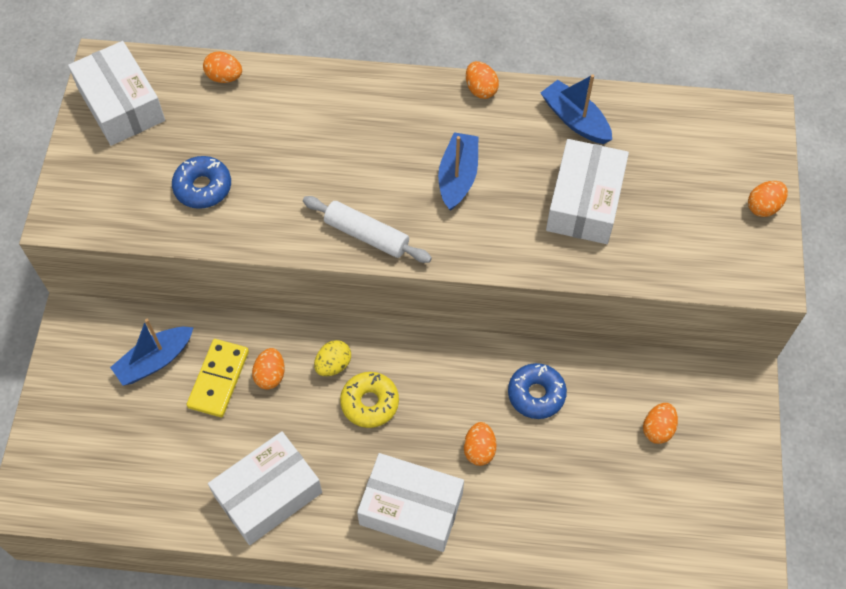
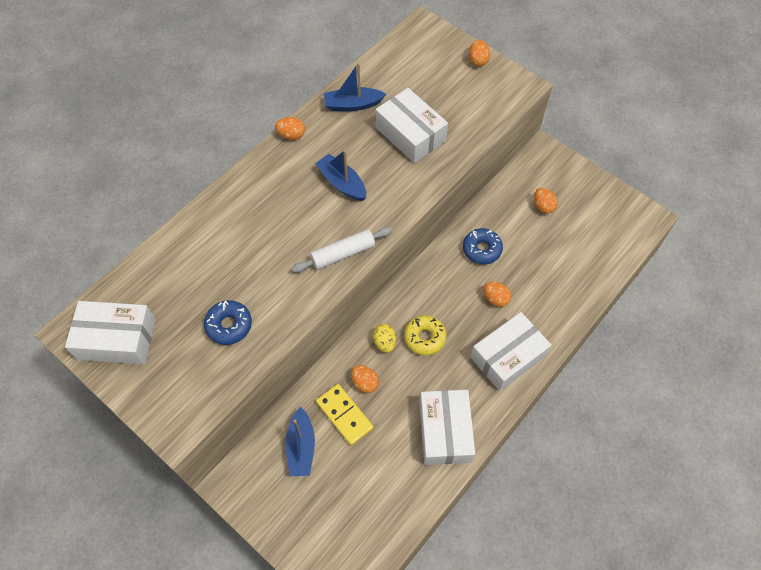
camera: 55 degrees left, 0 degrees up
orange egg [203,51,242,83] -> none

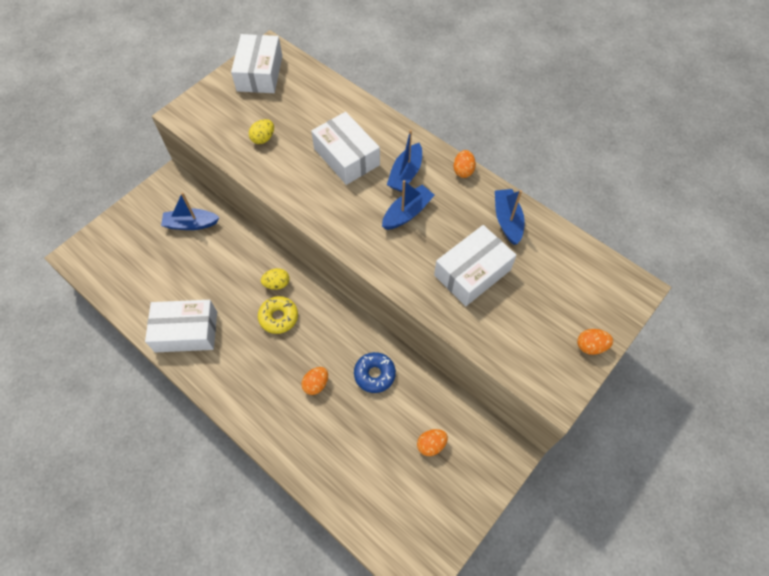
camera: 90 degrees right, 0 degrees up
blue donut [204,300,252,345] -> yellow egg [249,119,274,144]
white rolling pin [292,227,392,272] -> none
yellow domino [316,384,374,446] -> none
orange egg [351,365,379,393] -> none
white box [470,312,552,391] -> white box moved to [311,112,380,185]
none -> blue boat [387,130,422,192]

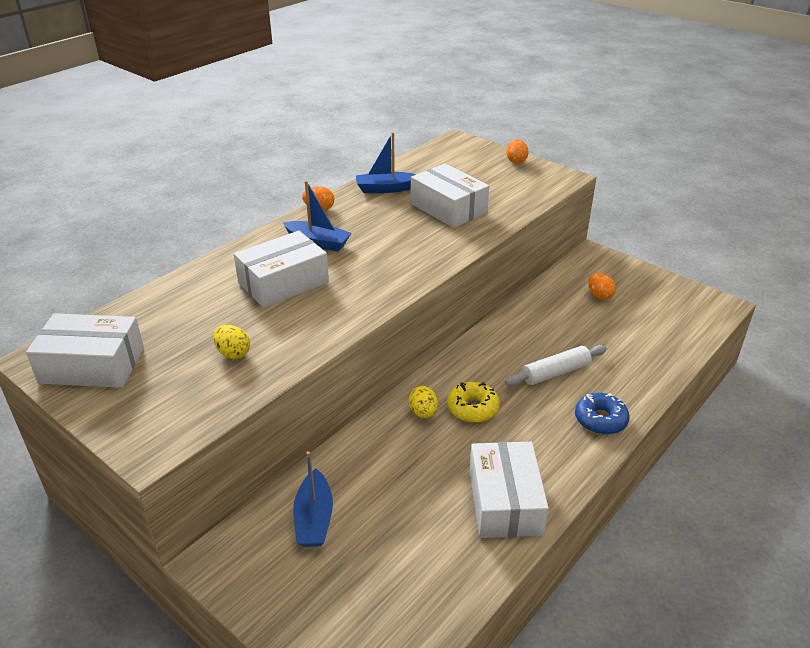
camera: 90 degrees left, 25 degrees down
orange egg [301,367,328,395] -> white rolling pin [505,345,607,386]
blue donut [354,352,396,393] -> blue donut moved to [575,393,630,435]
blue boat [382,180,435,230] -> none

